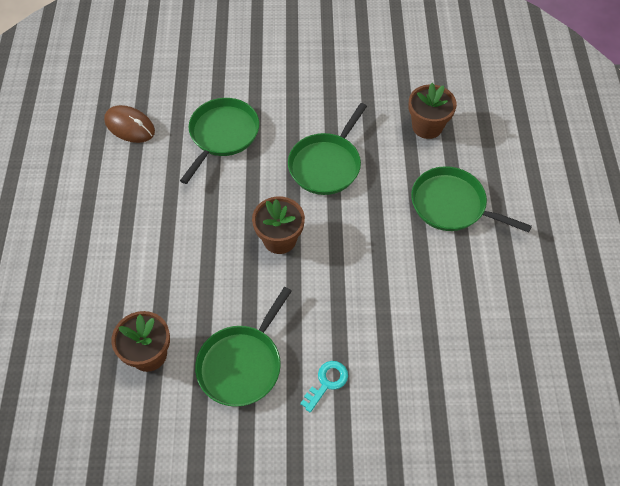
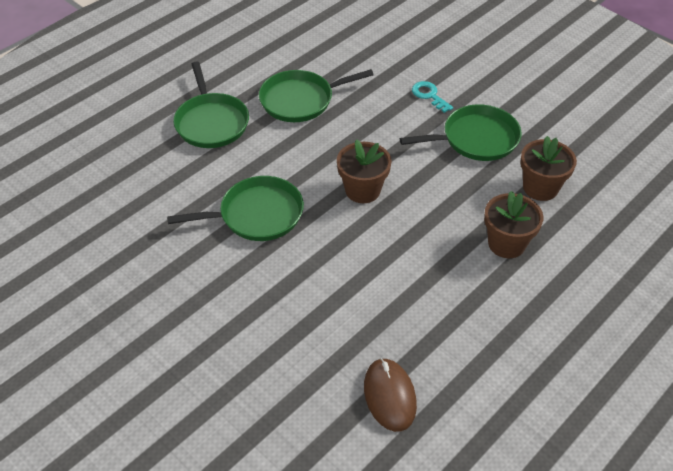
camera: 135 degrees left, 10 degrees down
green pan [180,98,259,184] -> green pan moved to [259,69,374,122]
turquoise key [300,361,348,413] -> turquoise key turned 60 degrees clockwise [412,81,453,113]
brown flower pot [408,83,457,139] -> brown flower pot moved to [484,191,543,258]

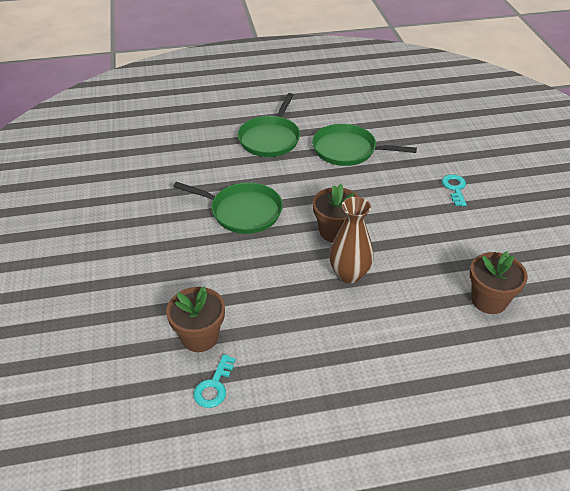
camera: 35 degrees right, 5 degrees down
brown mouse [364,358,417,432] -> turquoise key [193,354,236,408]
green pan [400,104,522,161] -> none
brown flower pot [484,191,543,258] -> brown flower pot moved to [166,286,225,352]
none -> brown vase [329,197,374,284]

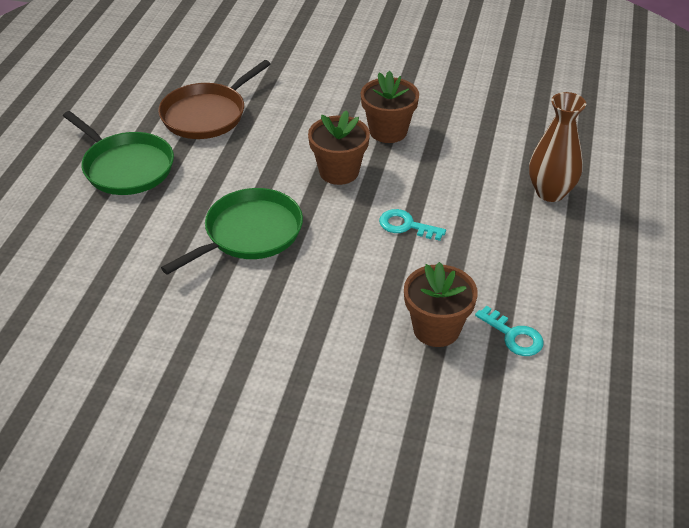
camera: 65 degrees left, 0 degrees up
green pan [312,124,417,166] -> brown pan [158,60,271,139]
brown vase [329,197,374,284] -> brown vase moved to [529,92,586,202]
turquoise key [442,174,467,206] -> turquoise key moved to [379,209,446,241]
brown flower pot [470,251,528,314] -> brown flower pot moved to [361,71,419,143]

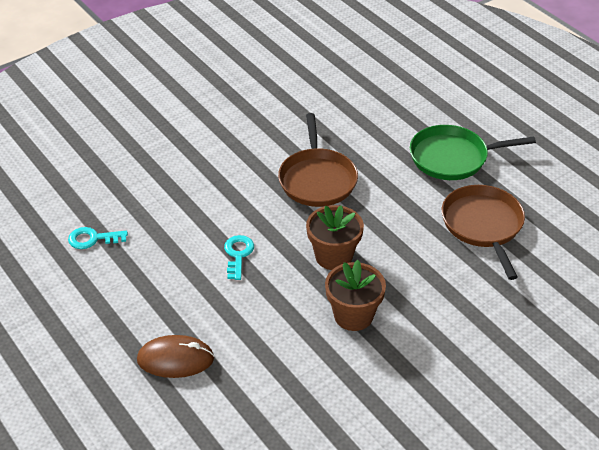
camera: 130 degrees right, 0 degrees up
green pan [161,188,303,275] -> brown pan [278,113,358,207]
turquoise key [379,209,446,241] -> turquoise key turned 60 degrees counterclockwise [224,235,254,280]
brown flower pot [404,262,478,347] -> none
brown vase [529,92,586,202] -> brown mouse [137,335,214,378]

